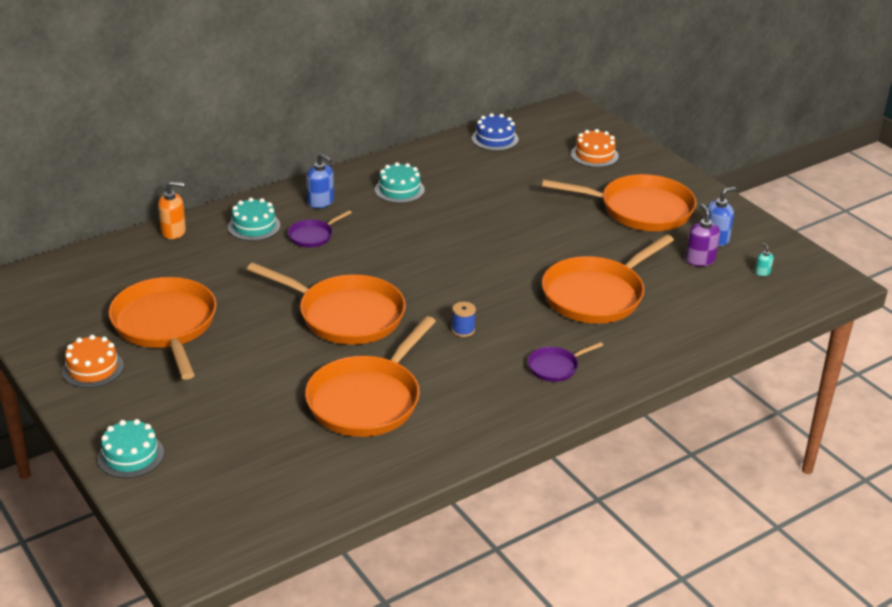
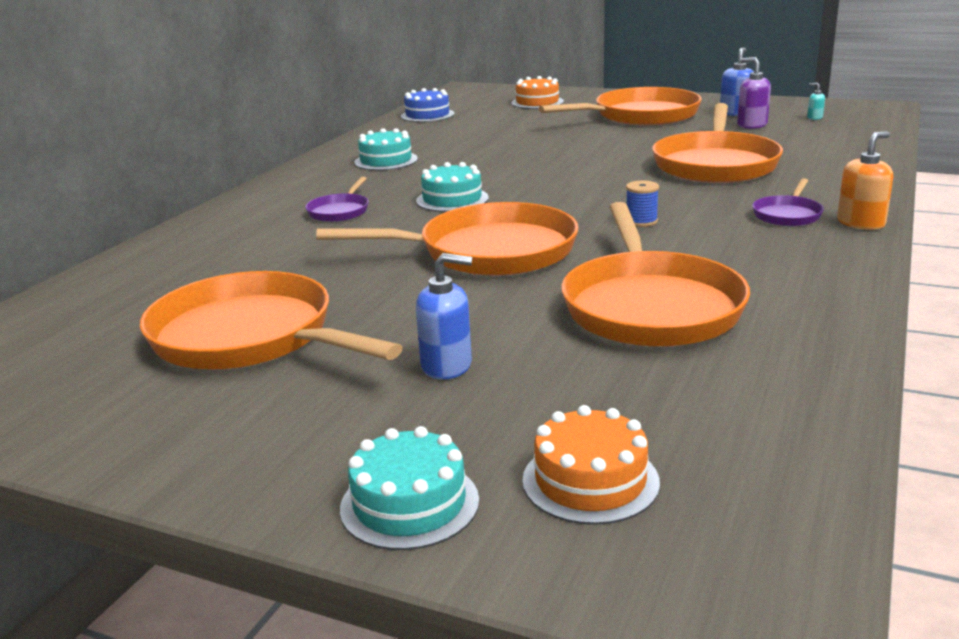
camera: 30 degrees left, 10 degrees down
orange cake [62,335,124,388] -> orange cake moved to [522,405,660,525]
orange soap dispenser [158,181,186,239] -> orange soap dispenser moved to [837,131,893,230]
turquoise cake [228,198,281,241] -> turquoise cake moved to [416,162,489,212]
blue soap dispenser [307,153,334,208] -> blue soap dispenser moved to [416,253,472,380]

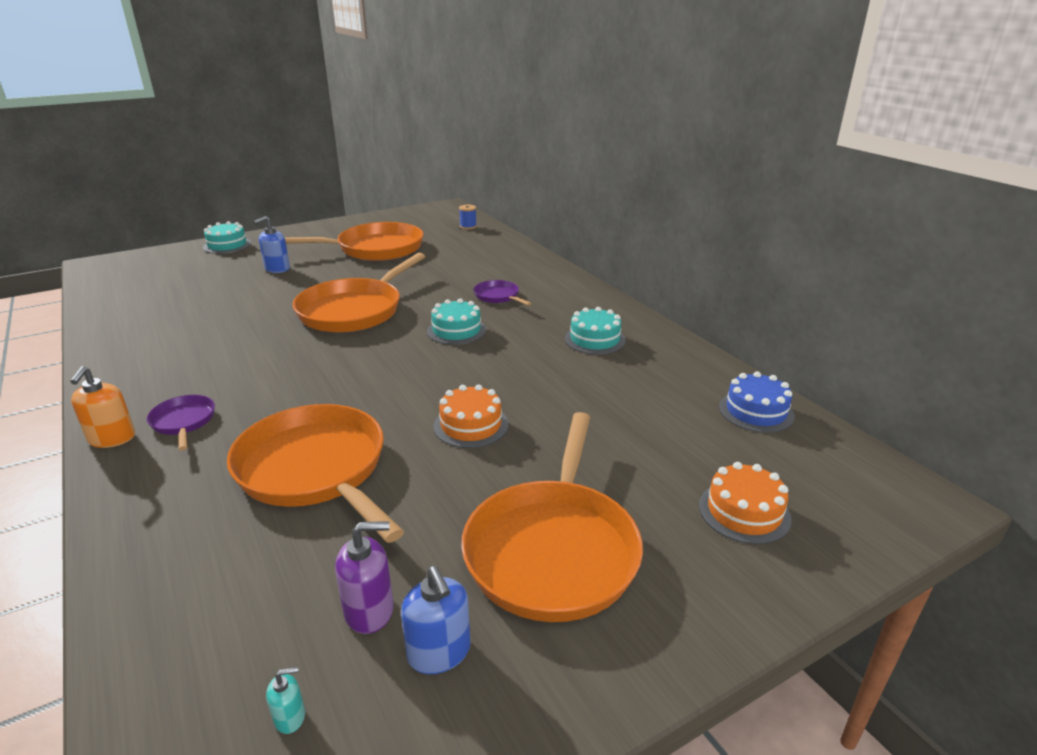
camera: 125 degrees right, 5 degrees up
orange cake [522,405,660,525] -> orange cake moved to [434,384,508,448]
orange pan [561,202,750,347] -> none
blue spool [626,180,659,227] -> blue spool moved to [459,205,477,229]

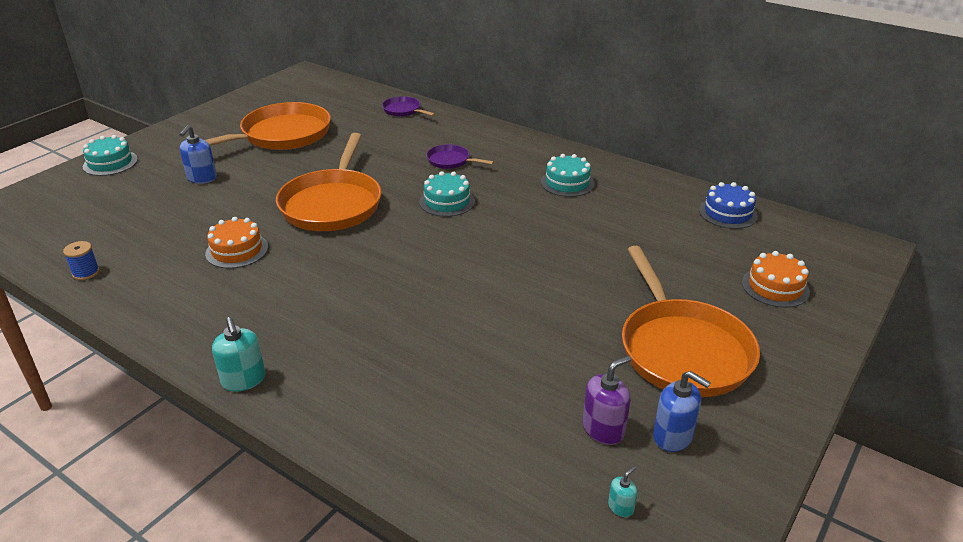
camera: 25 degrees left, 5 degrees up
orange soap dispenser [70,366,135,448] -> turquoise soap dispenser [212,317,265,392]
purple pan [147,395,215,451] -> purple pan moved to [382,96,435,117]
orange pan [227,404,404,543] -> none
orange cake [434,384,508,448] -> orange cake moved to [205,217,268,269]
blue spool [459,205,477,229] -> blue spool moved to [63,241,100,280]

